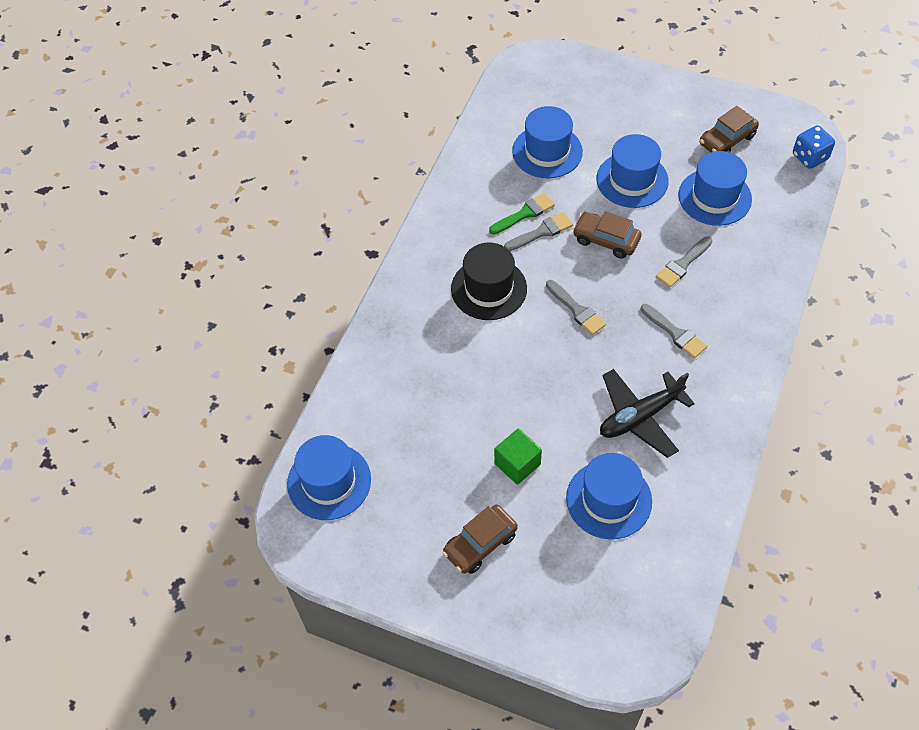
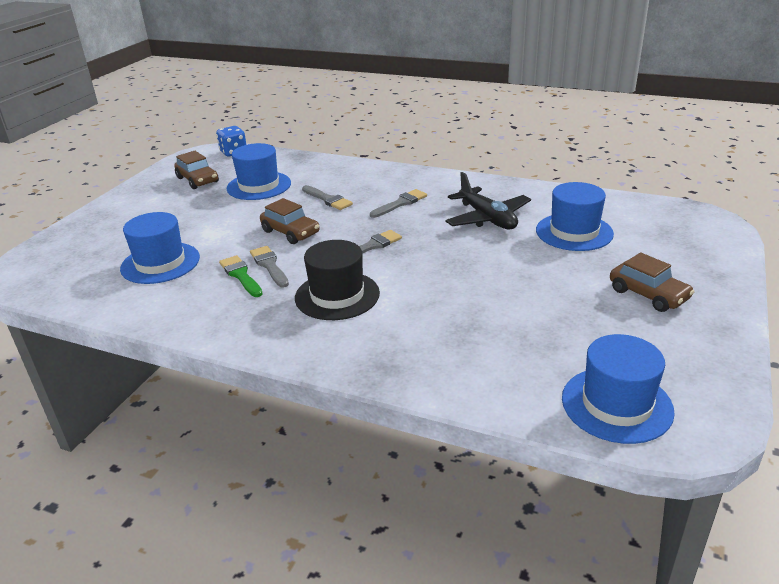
camera: 90 degrees left, 25 degrees down
green cube [494,429,542,485] -> none
brown car [573,211,642,259] -> brown car turned 75 degrees counterclockwise [260,198,319,244]
blue hat [597,134,669,208] -> none

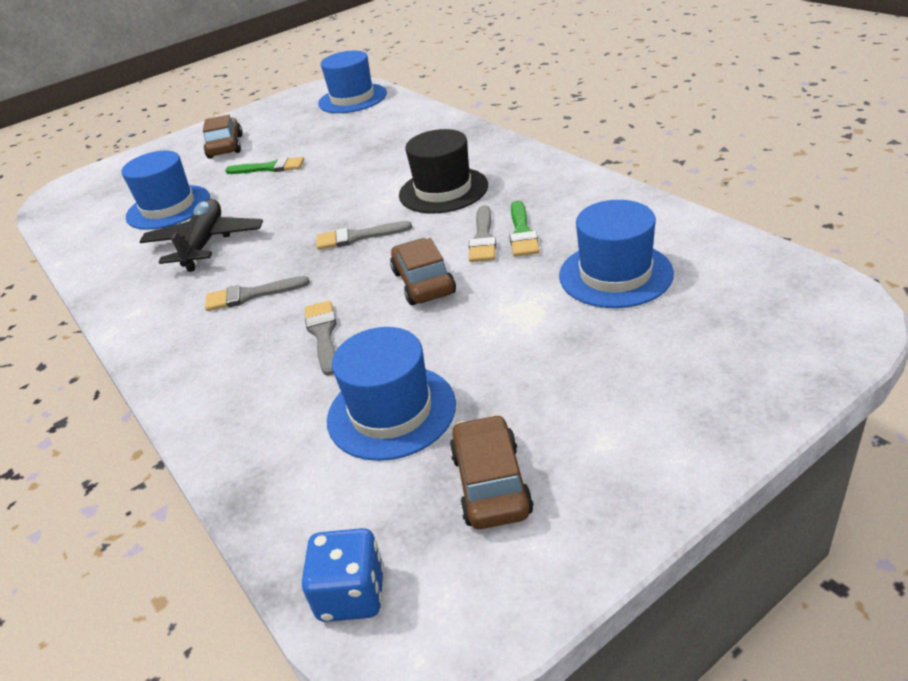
camera: 145 degrees left, 5 degrees up
none -> green brush [225,157,304,174]

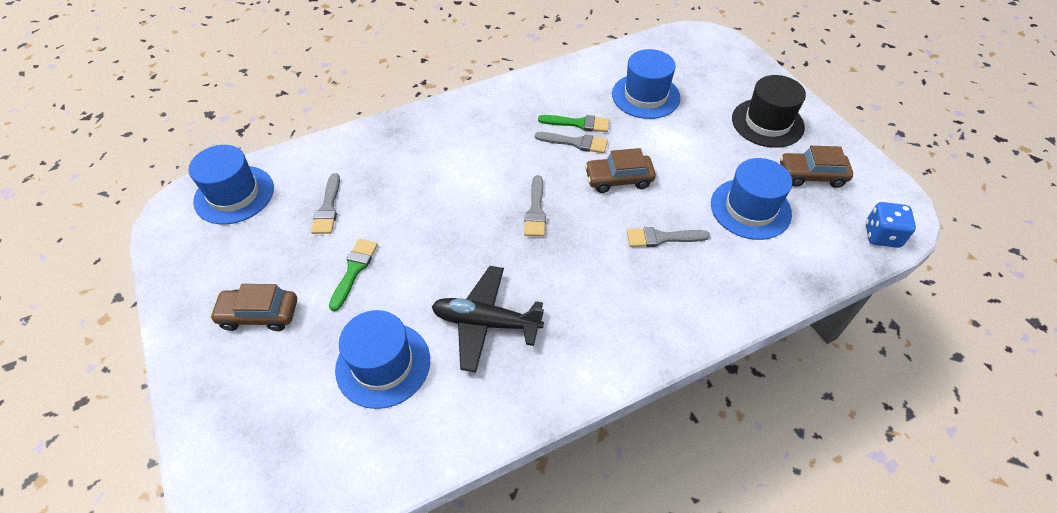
camera: 85 degrees left, 15 degrees up
grey brush [205,276,310,311] -> grey brush moved to [311,173,340,234]
black hat [399,129,488,213] -> black hat moved to [732,75,806,148]

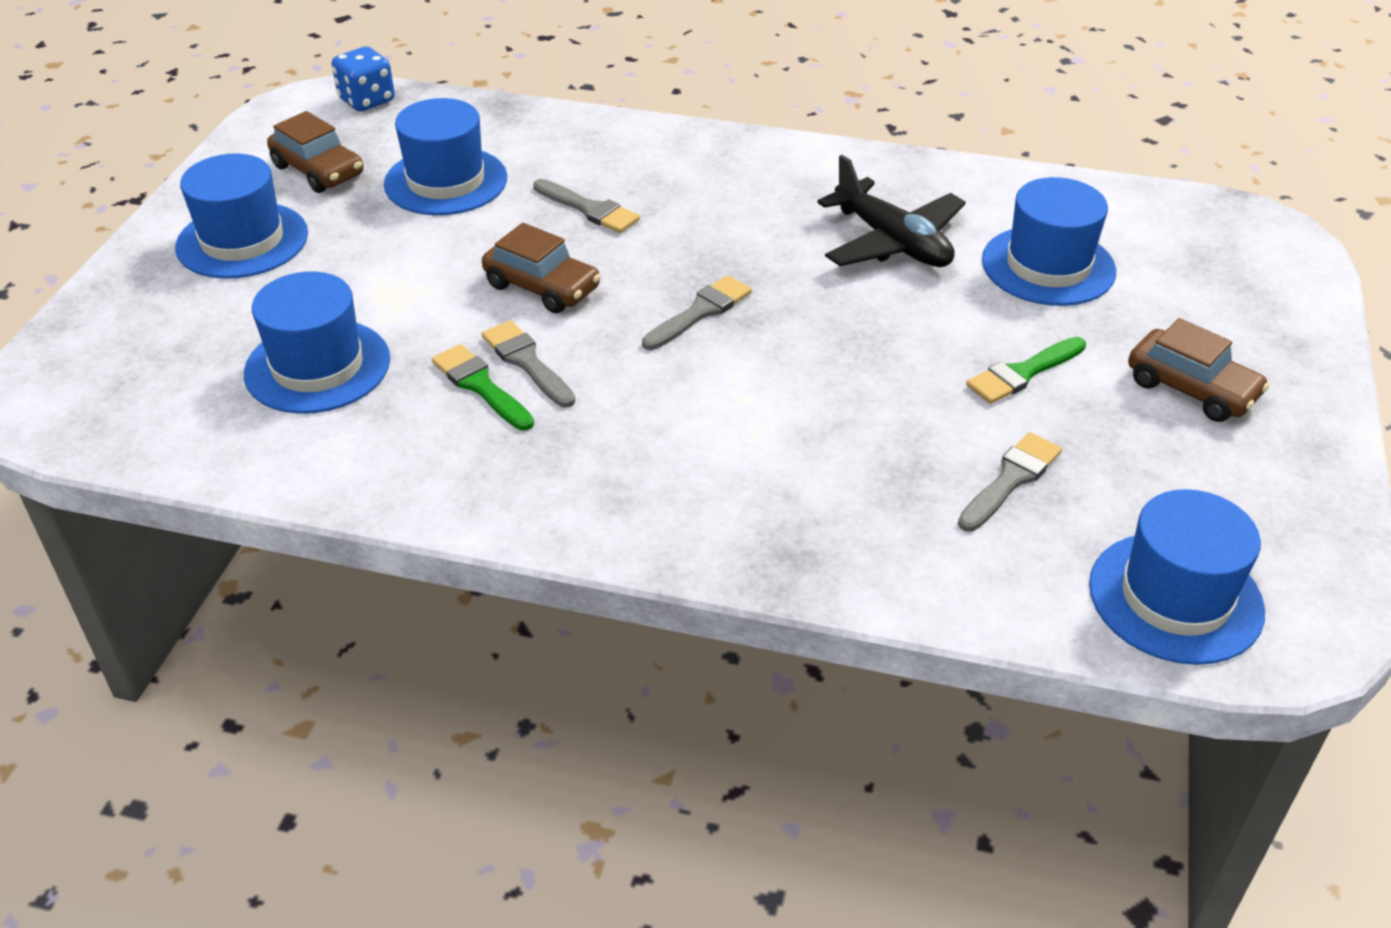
camera: 140 degrees left, 10 degrees down
black hat [732,75,806,148] -> blue hat [175,153,308,279]

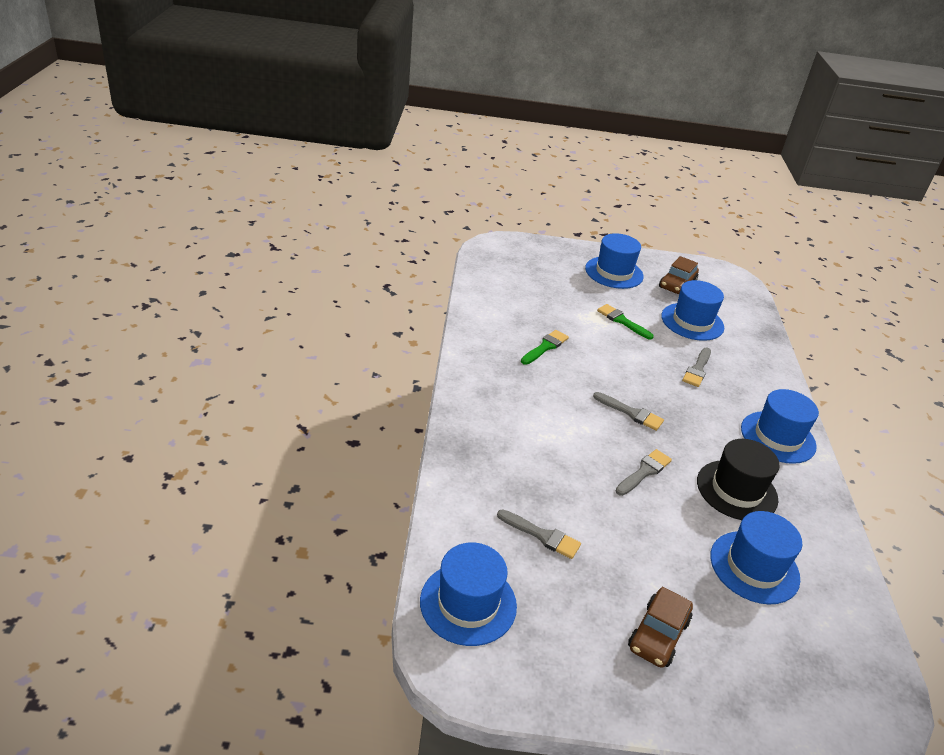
camera: 75 degrees right, 5 degrees down
blue hat [244,271,390,414] -> blue hat moved to [741,389,819,464]
blue dice [331,46,395,111] -> none
brown car [482,223,601,313] -> none
grey brush [482,320,575,407] -> grey brush moved to [616,449,672,496]
black plane [817,155,966,267] -> black hat [697,439,780,520]
green brush [966,337,1086,404] -> green brush moved to [597,304,654,340]

